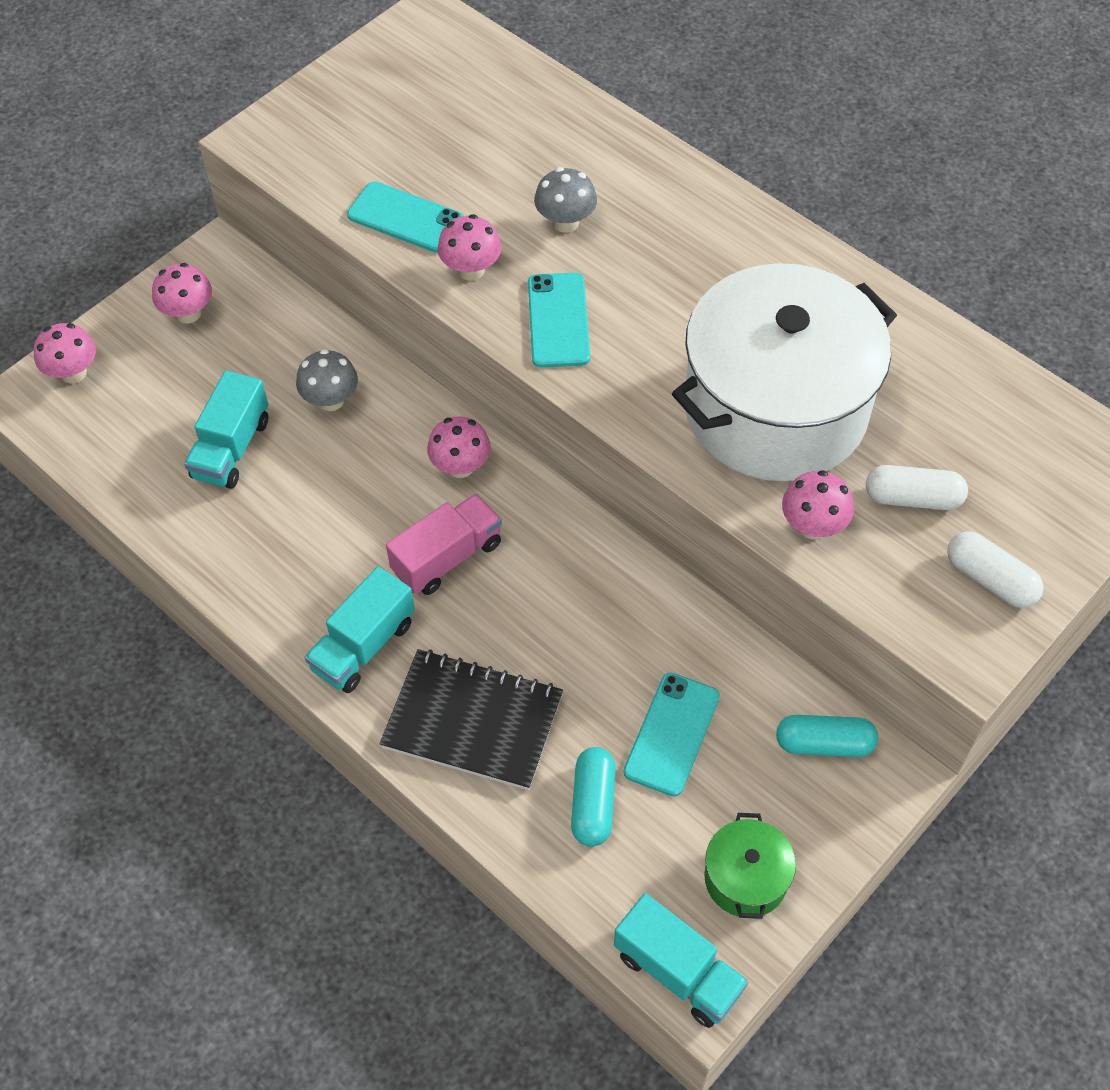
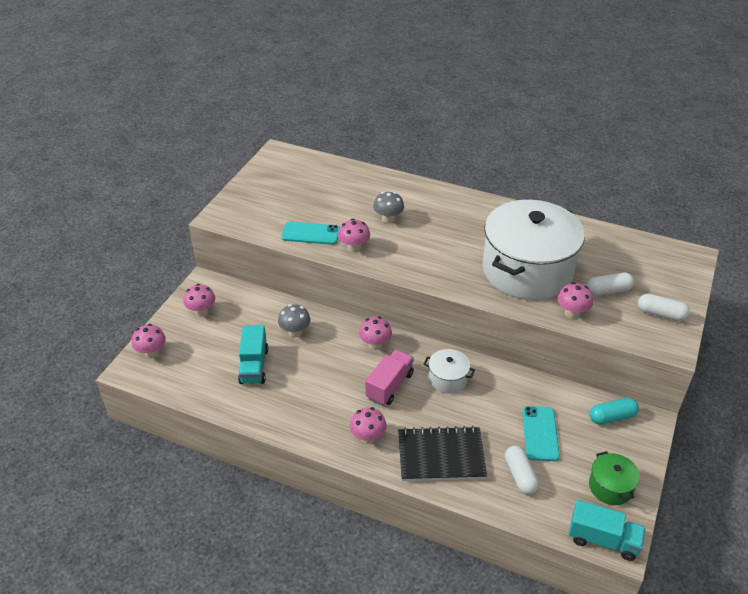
camera: 20 degrees left, 15 degrees down
turquoise truck [305,566,415,693] -> pink mushroom [350,407,386,444]
turquoise phone [528,273,590,367] -> none
turquoise capsule [571,747,616,847] -> white capsule [505,446,539,495]
none -> white pot [424,349,475,394]

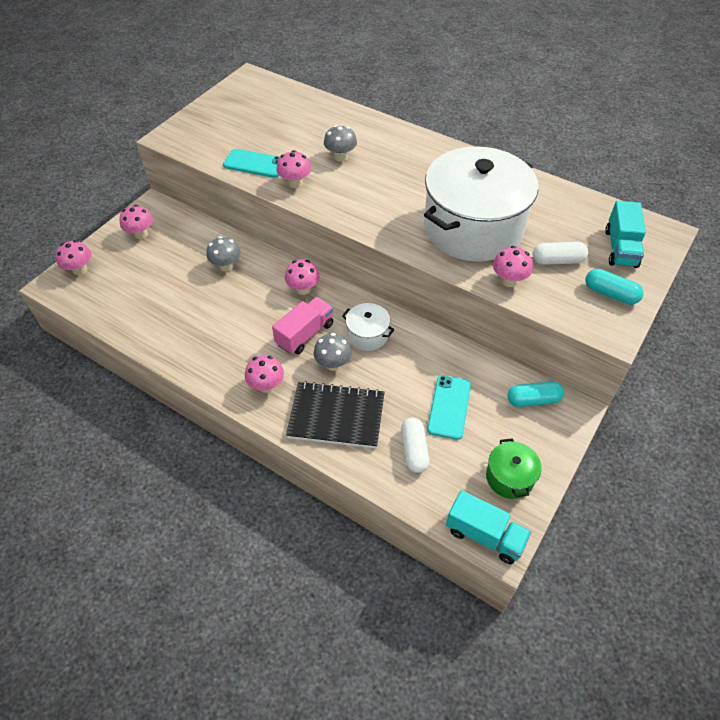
camera: 10 degrees right, 10 degrees up
turquoise truck [238,325,268,384] -> turquoise truck moved to [605,201,646,268]
white capsule [638,294,690,321] -> turquoise capsule [585,269,644,305]
none -> grey mushroom [314,333,352,371]

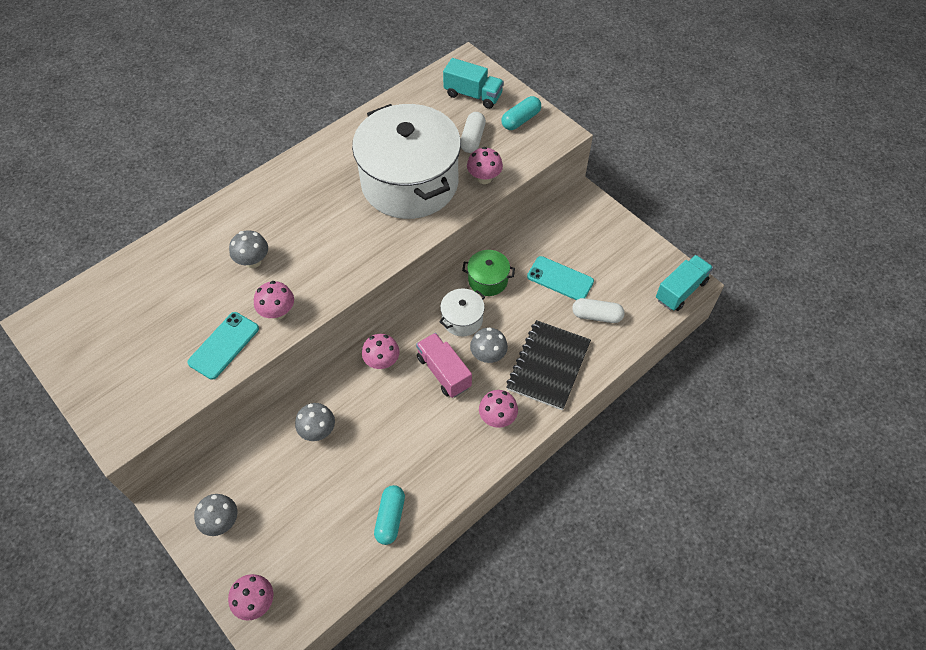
camera: 75 degrees left, 5 degrees up
pink mushroom [119,205,153,239] -> grey mushroom [194,494,237,536]
green pot [486,438,542,499] -> green pot moved to [462,250,515,296]
turquoise capsule [507,381,564,407] -> turquoise capsule moved to [374,485,405,545]

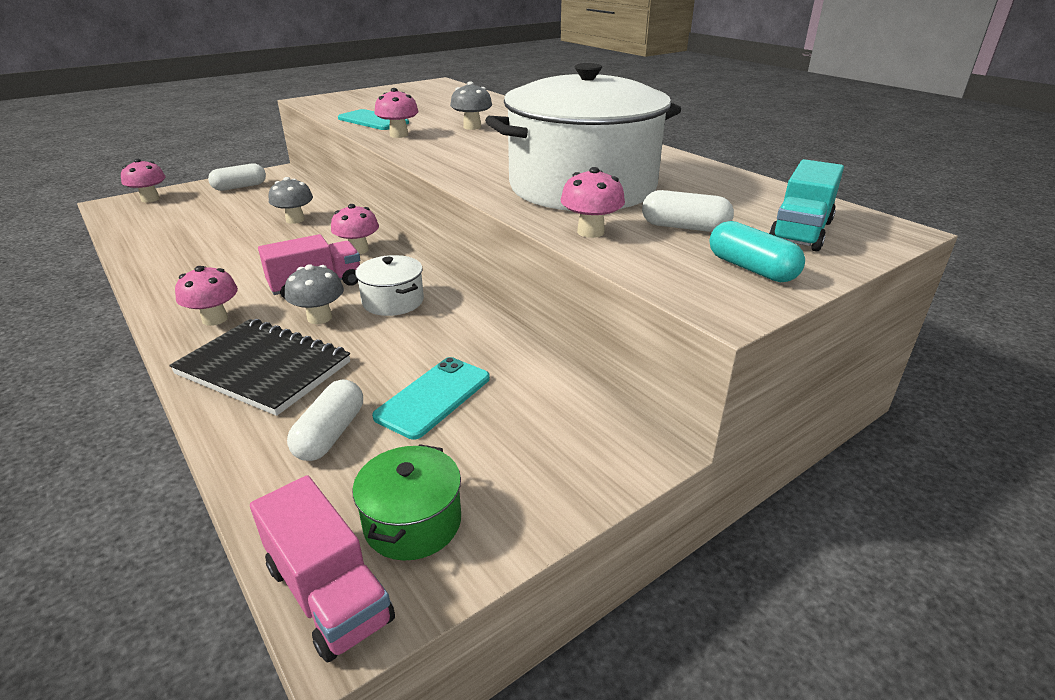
camera: 95 degrees right, 25 degrees down
grey mushroom [194,494,237,536] -> white capsule [208,164,266,191]
turquoise capsule [374,485,405,545] -> none
green pot [462,250,515,296] -> green pot moved to [352,444,461,560]
turquoise truck [656,255,713,311] -> pink truck [250,475,395,662]

